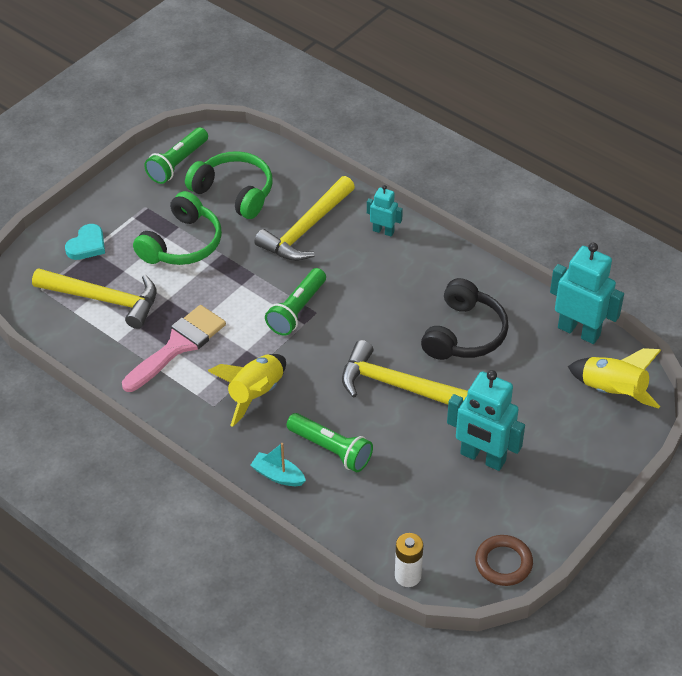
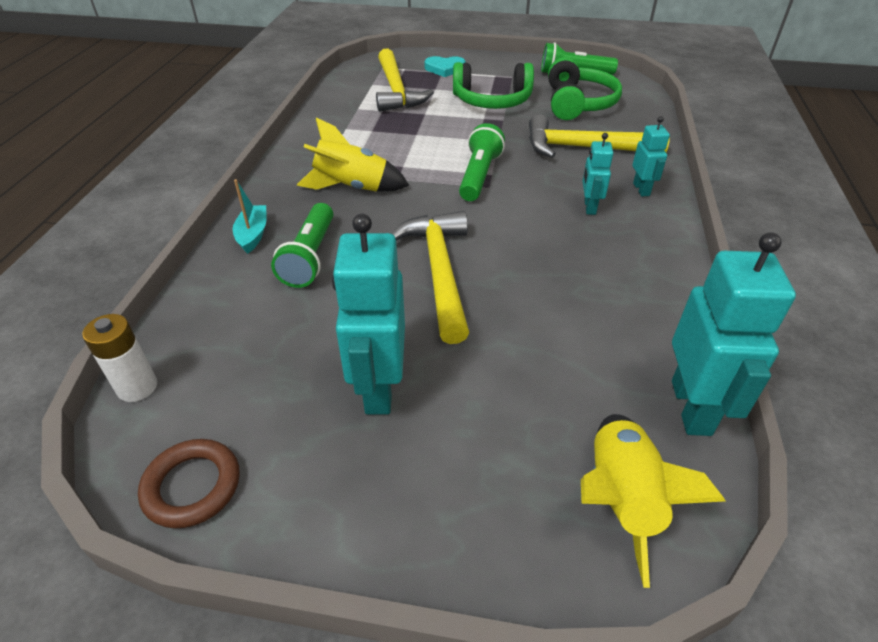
camera: 60 degrees right, 5 degrees down
pink brush [122,305,226,392] -> none
green flashlight [265,268,326,336] -> green flashlight turned 105 degrees clockwise [459,123,505,201]
black headphones [421,278,509,360] -> none
none -> turquoise robot [582,133,613,215]

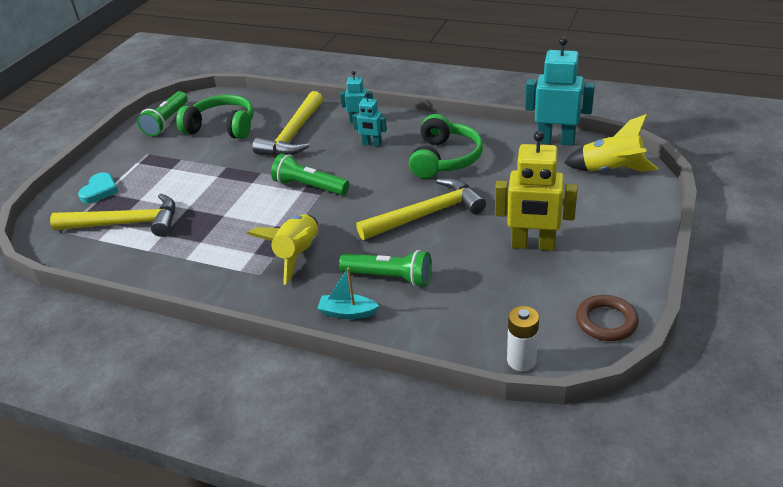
camera: 75 degrees left, 5 degrees down
turquoise robot [332,214,405,414] -> yellow robot [495,131,577,251]
yellow hammer [391,211,469,344] -> yellow hammer turned 150 degrees clockwise [356,178,486,240]
green headphones [453,62,534,109] -> green headphones moved to [409,114,483,179]

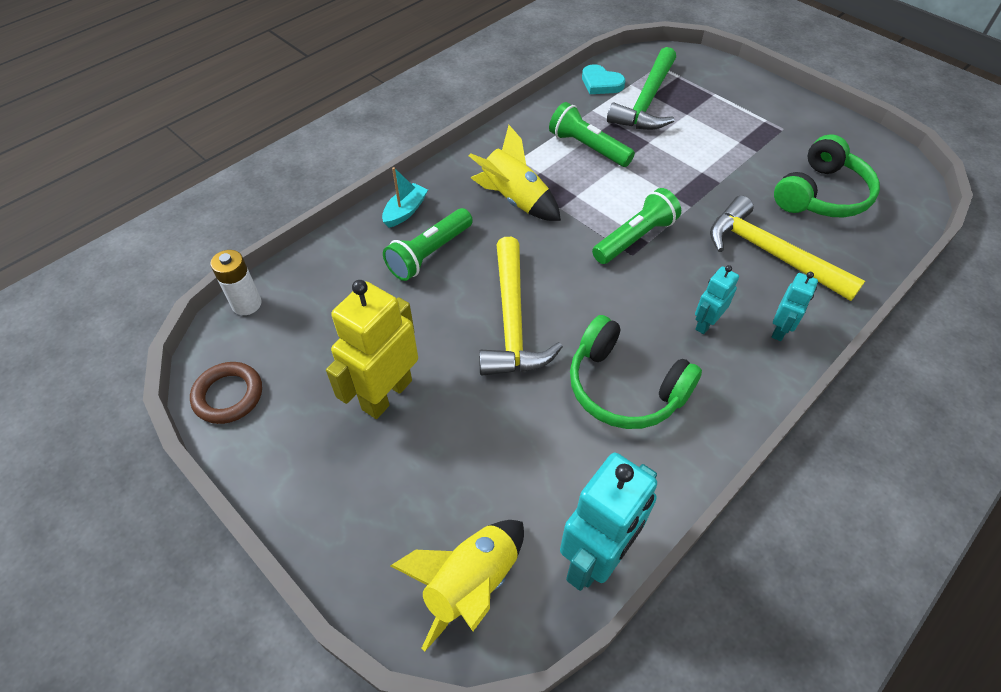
camera: 110 degrees right, 15 degrees up
yellow hammer [50,194,175,237] -> green hammer [607,47,676,130]
turquoise heart [78,172,118,203] -> turquoise heart moved to [582,64,625,94]
green flashlight [137,91,188,136] -> green flashlight moved to [549,102,635,167]

